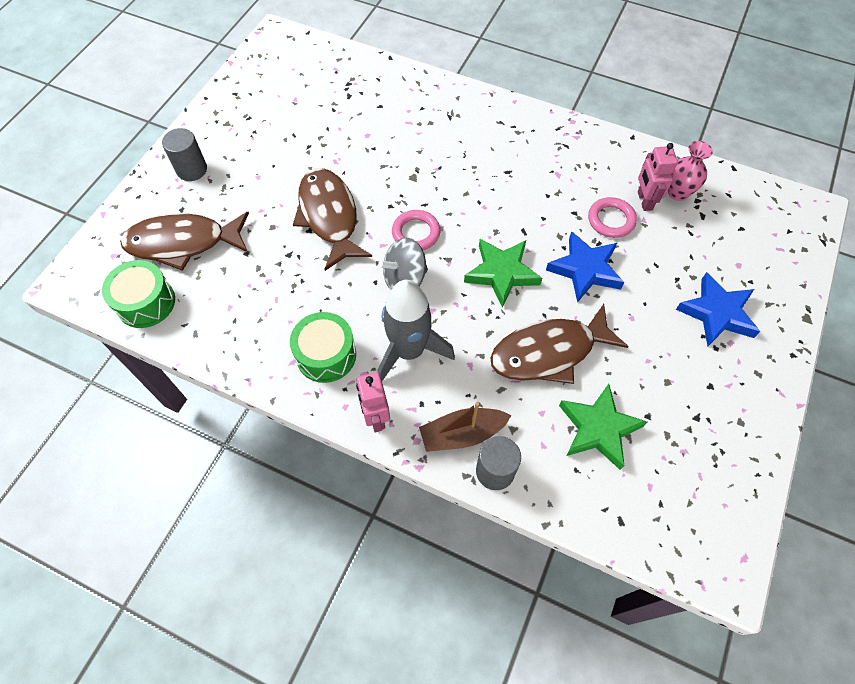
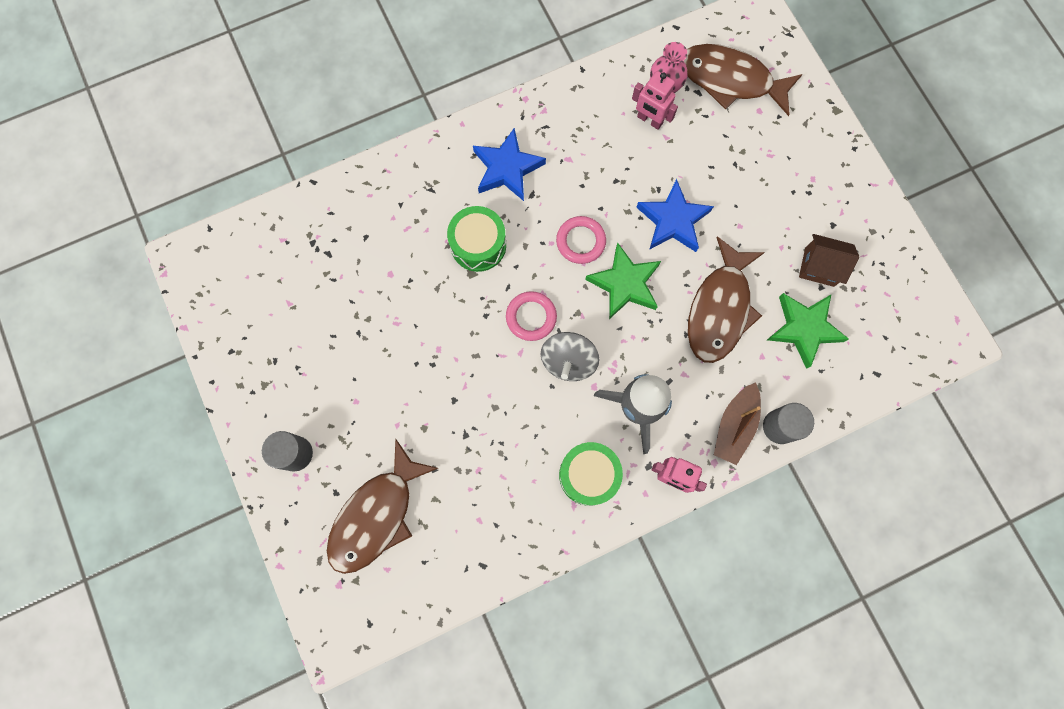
camera: 50 degrees left, 15 degrees up
green drum [102,260,175,328] -> green drum moved to [447,206,506,272]
brown fish [293,168,372,271] -> brown fish moved to [684,44,802,116]
pink ring [588,197,637,238] -> pink ring moved to [556,216,606,264]
blue star [676,272,760,346] -> blue star moved to [473,128,546,201]
none -> brown house [799,234,859,287]

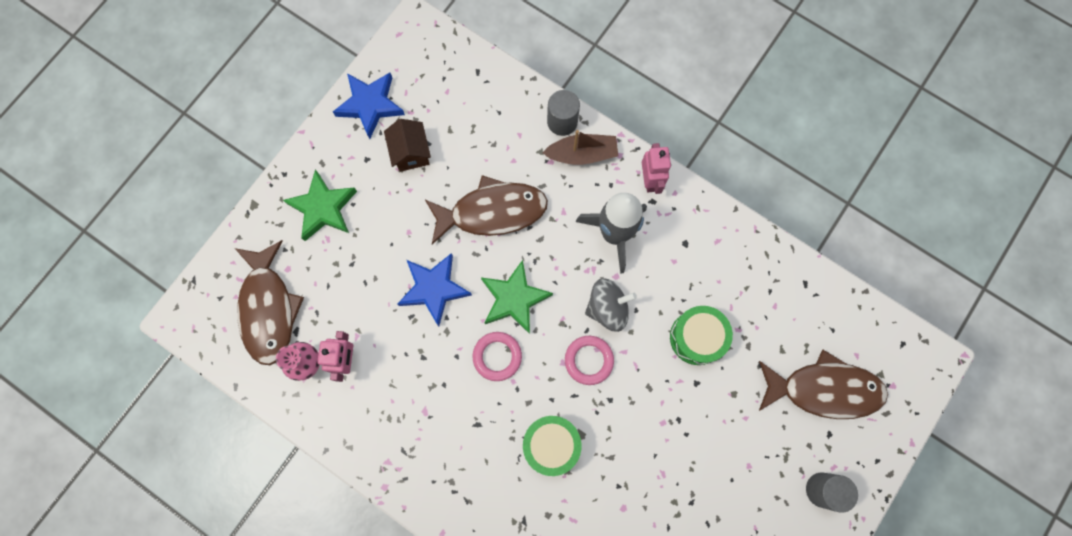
camera: 120 degrees left, 0 degrees up
blue star [473,128,546,201] -> blue star moved to [333,73,405,139]
green drum [559,442,623,506] -> green drum moved to [670,306,733,365]
green star [767,293,849,369] -> green star moved to [283,170,357,241]

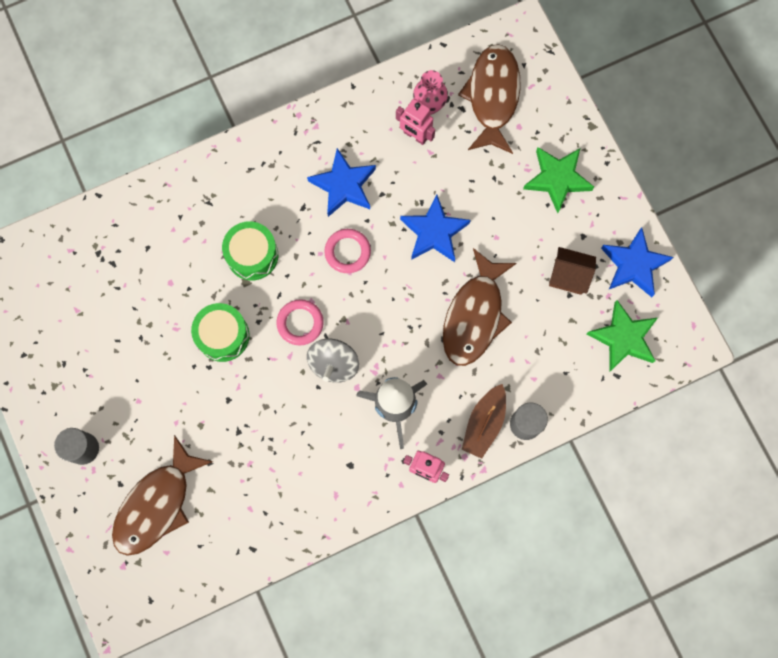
camera: 120 degrees right, 0 degrees up
brown fish [235,240,304,365] -> brown fish turned 75 degrees clockwise [458,44,521,154]
green star [481,260,553,334] -> green star moved to [587,300,658,371]
green drum [670,306,733,365] -> green drum moved to [191,303,250,362]
none -> blue star [307,148,376,217]

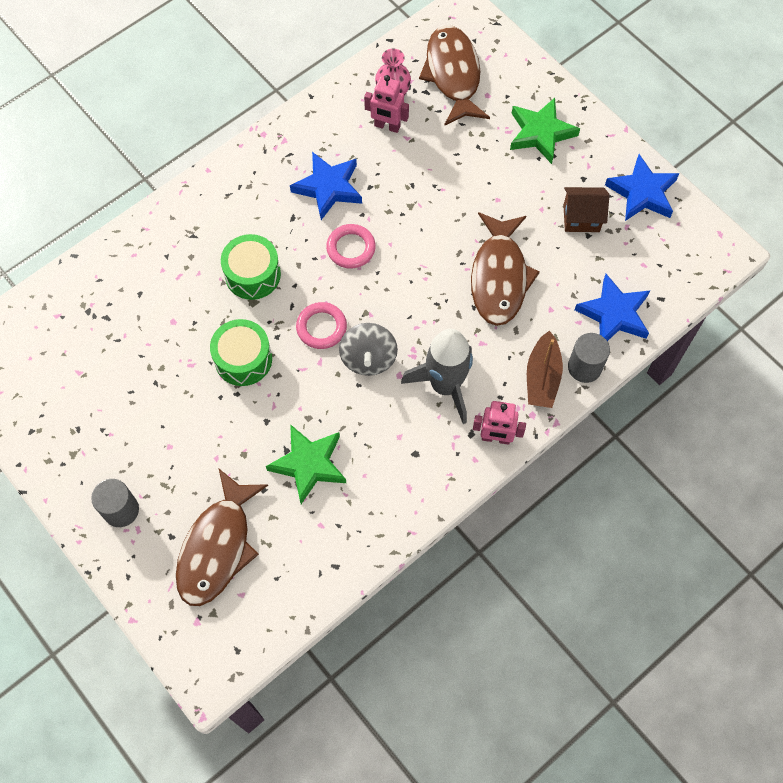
camera: 15 degrees left, 10 degrees down
blue star [400,194,471,262] -> blue star moved to [575,274,650,341]
green star [587,300,658,371] -> green star moved to [266,424,346,504]

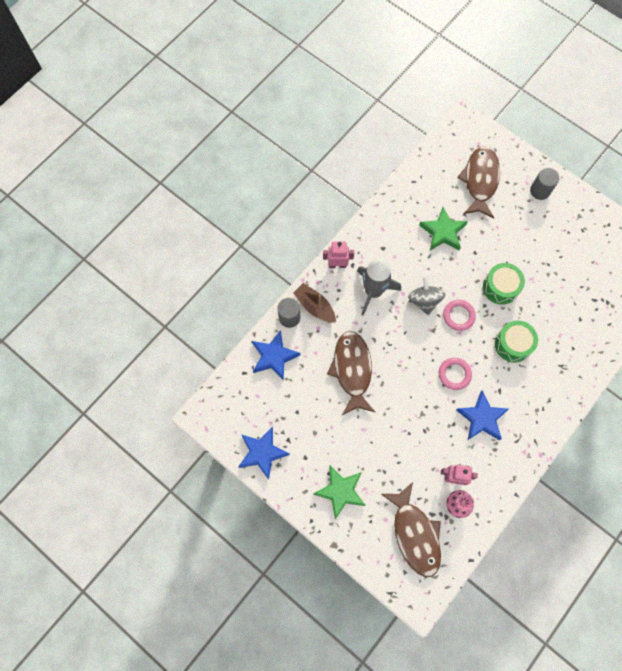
camera: 170 degrees right, 5 degrees up
brown boat [527,331,563,408] -> brown boat turned 45 degrees counterclockwise [293,283,336,322]
brown house [563,187,610,232] -> none

